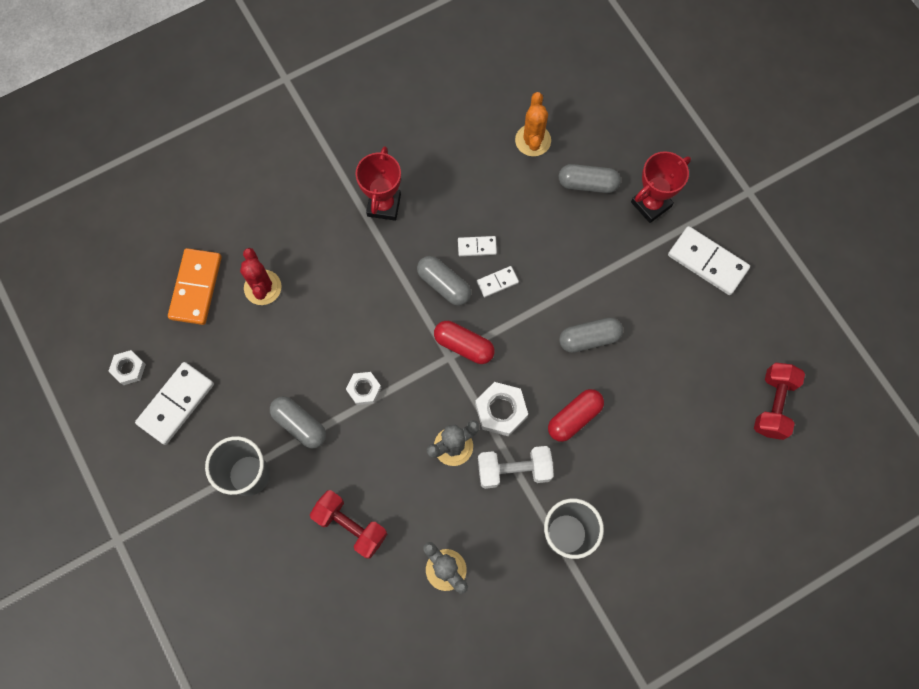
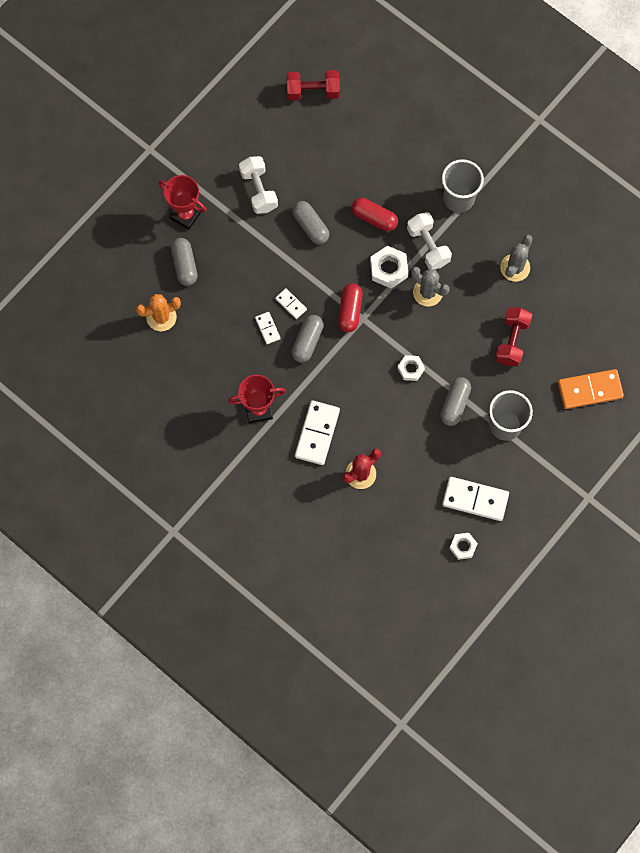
camera: 110 degrees left, 0 degrees up
orange domino [168,248,222,325] -> orange domino moved to [558,369,624,409]
white domino [668,226,750,295] -> white domino moved to [295,400,340,465]
none -> white dumbbell [239,156,278,214]

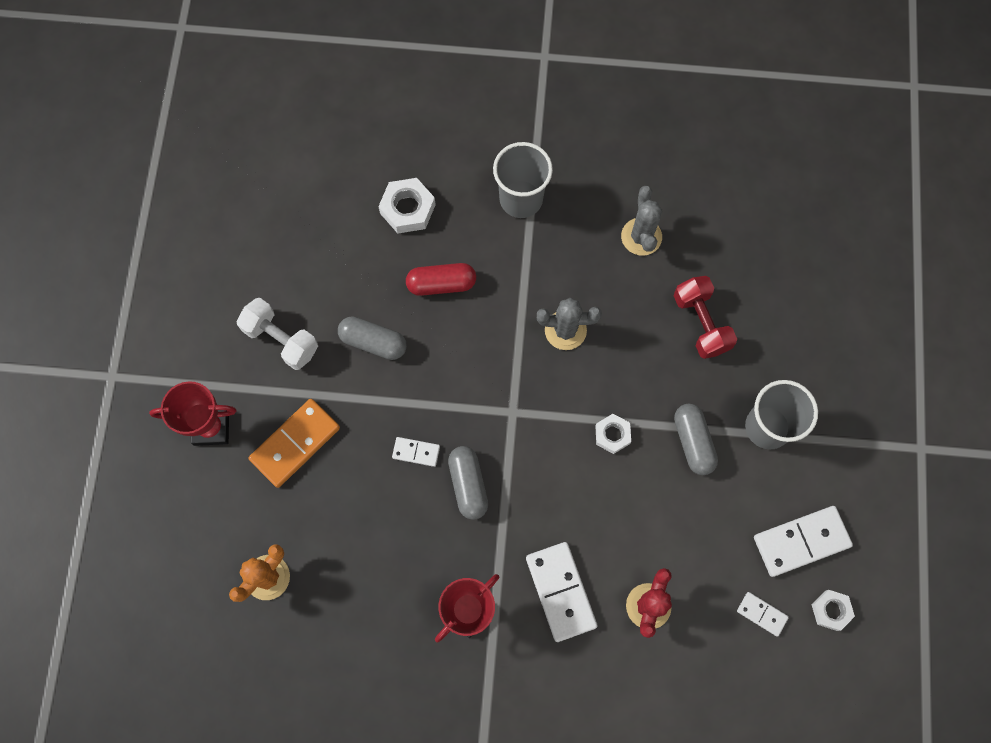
camera: 35 degrees left, 0 degrees up
grey capsule [171,238,198,286] -> none
white domino [255,312,281,344] -> white domino moved to [737,592,789,636]
red dumbbell [287,70,340,101] -> none
red capsule [338,283,363,332] -> none
white nut [370,246,408,288] -> white nut moved to [378,178,436,234]
white dumbbell [407,212,452,270] -> none
orange domino [558,369,624,409] -> orange domino moved to [249,399,340,488]

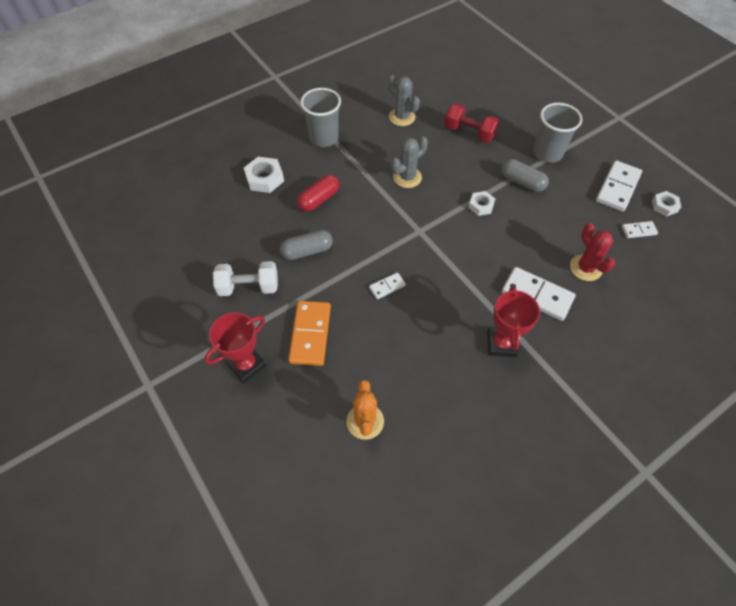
camera: 40 degrees left, 15 degrees down
grey capsule [448,446,488,520] -> none

